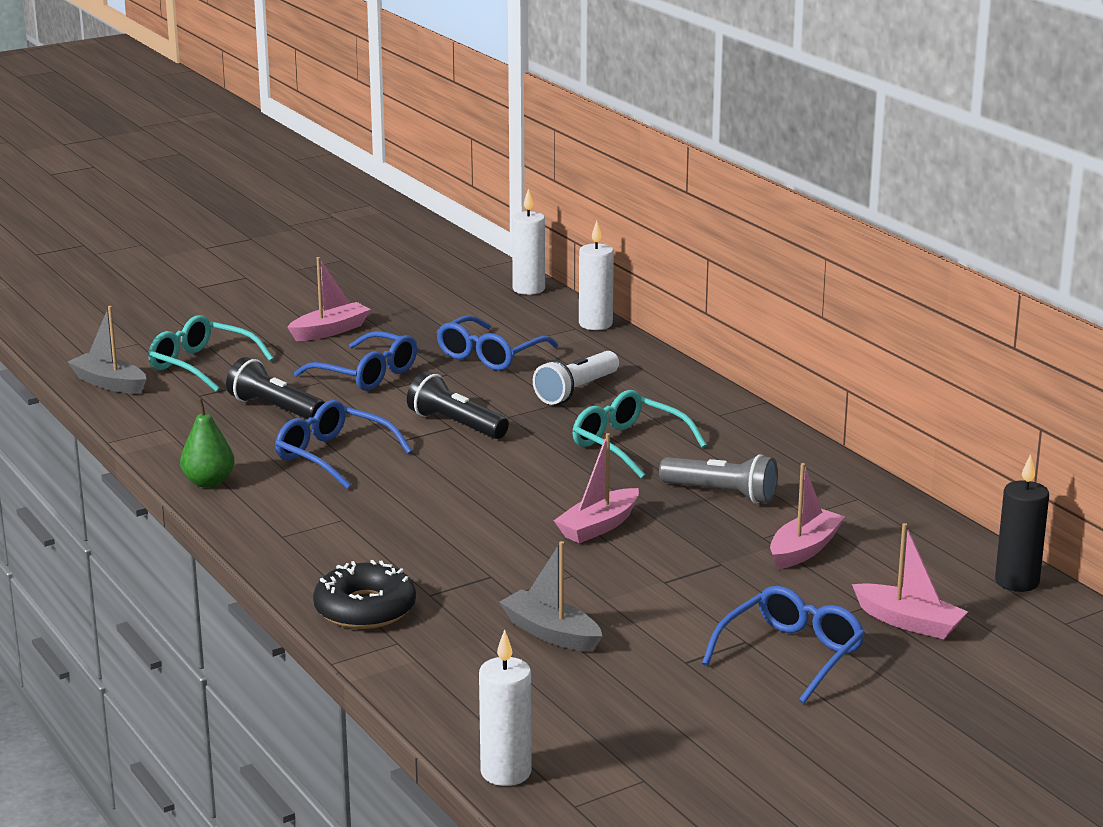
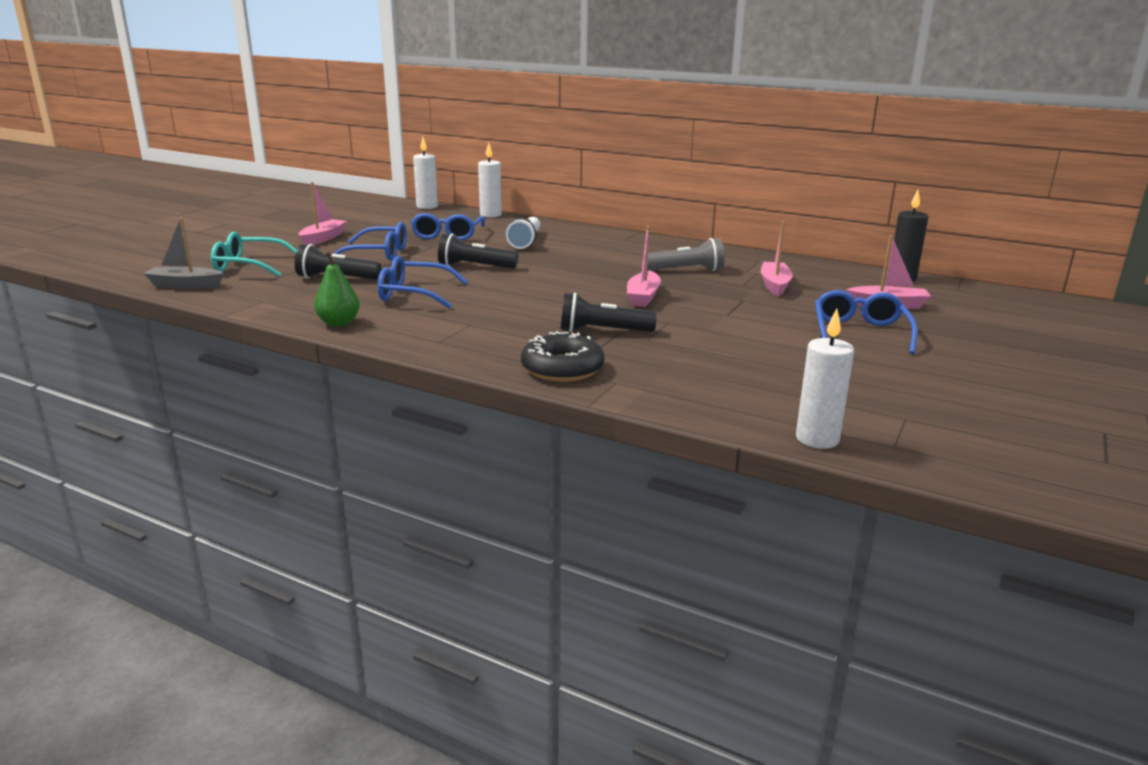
camera: 30 degrees left, 0 degrees up
grey boat [499,541,602,652] -> none
turquoise glasses [573,390,707,478] -> none
none -> black flashlight [560,292,657,332]

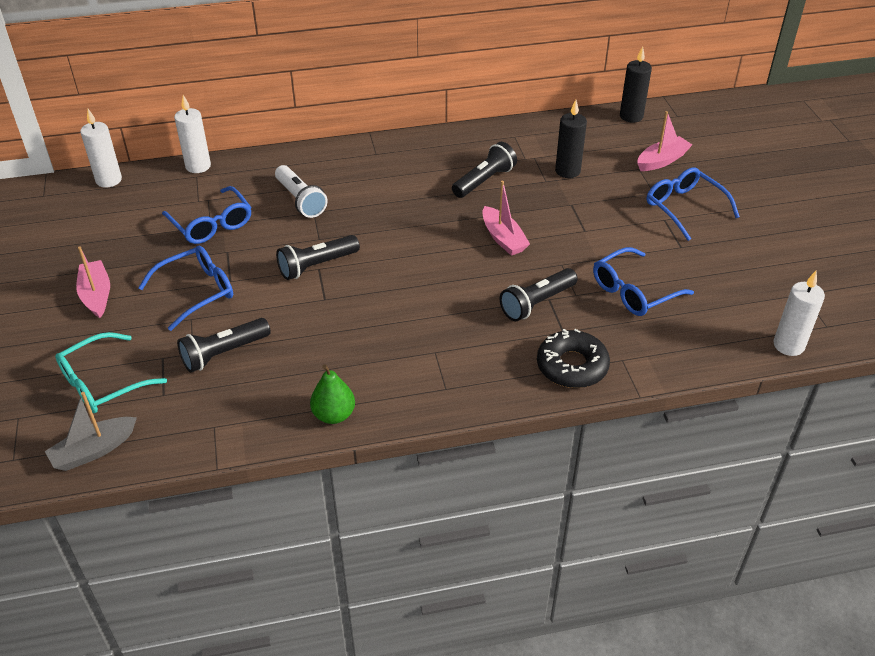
camera: 40 degrees left, 20 degrees up
blue glasses [378,256,468,309] -> blue glasses moved to [593,247,694,316]
grey flashlight [647,238,725,271] -> black flashlight [452,142,517,198]
pink boat [761,221,793,297] -> black candle [555,100,587,178]

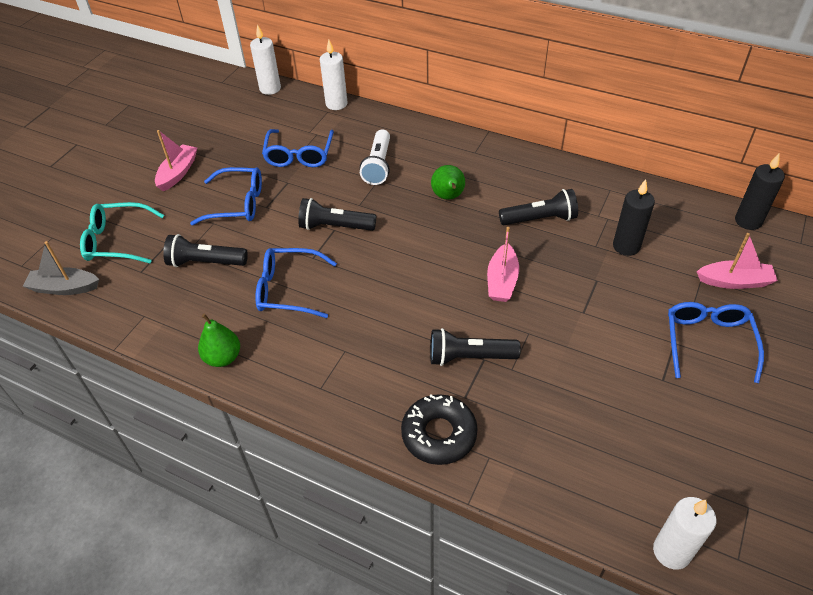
camera: 40 degrees right, 5 degrees up
blue glasses [593,247,694,316] -> blue glasses moved to [255,248,337,318]
none -> green pear [431,165,465,200]

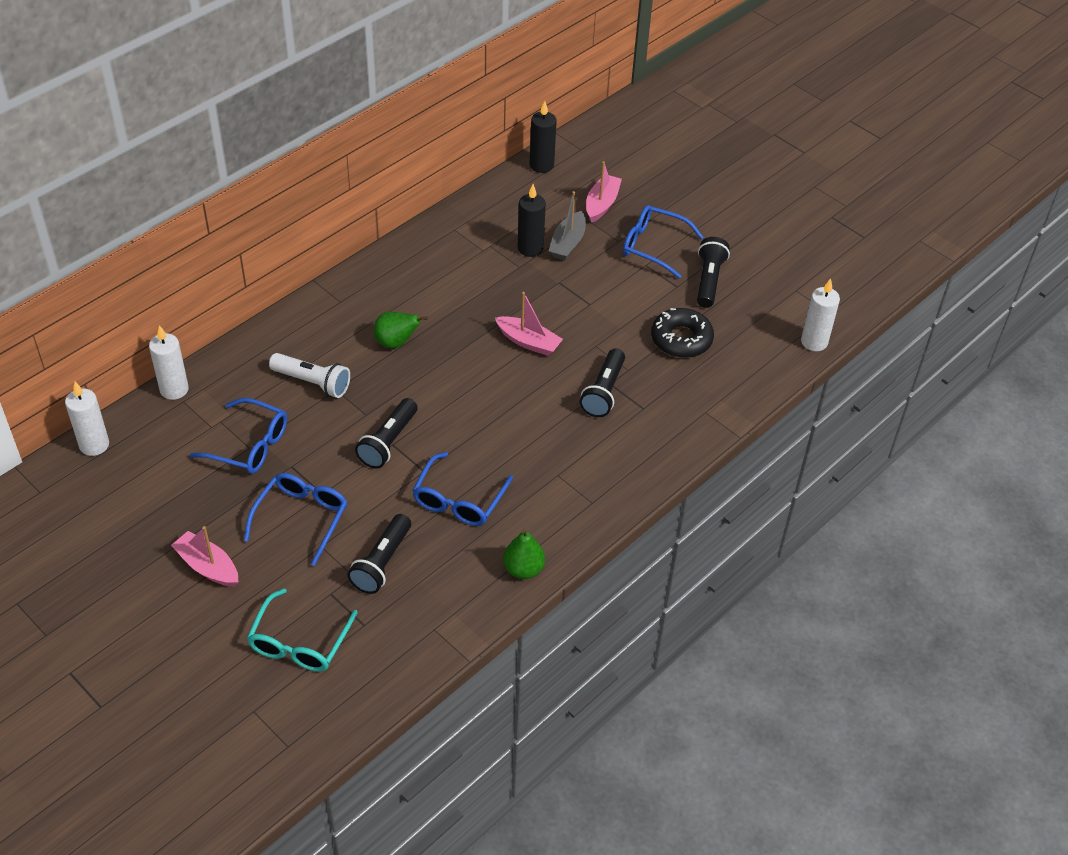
camera: 75 degrees left, 0 degrees up
grey boat [23,241,99,295] -> grey boat moved to [549,191,586,261]
black donut [401,394,478,465] -> black donut moved to [651,308,714,358]
black flashlight [499,189,578,225] -> black flashlight moved to [697,237,730,308]

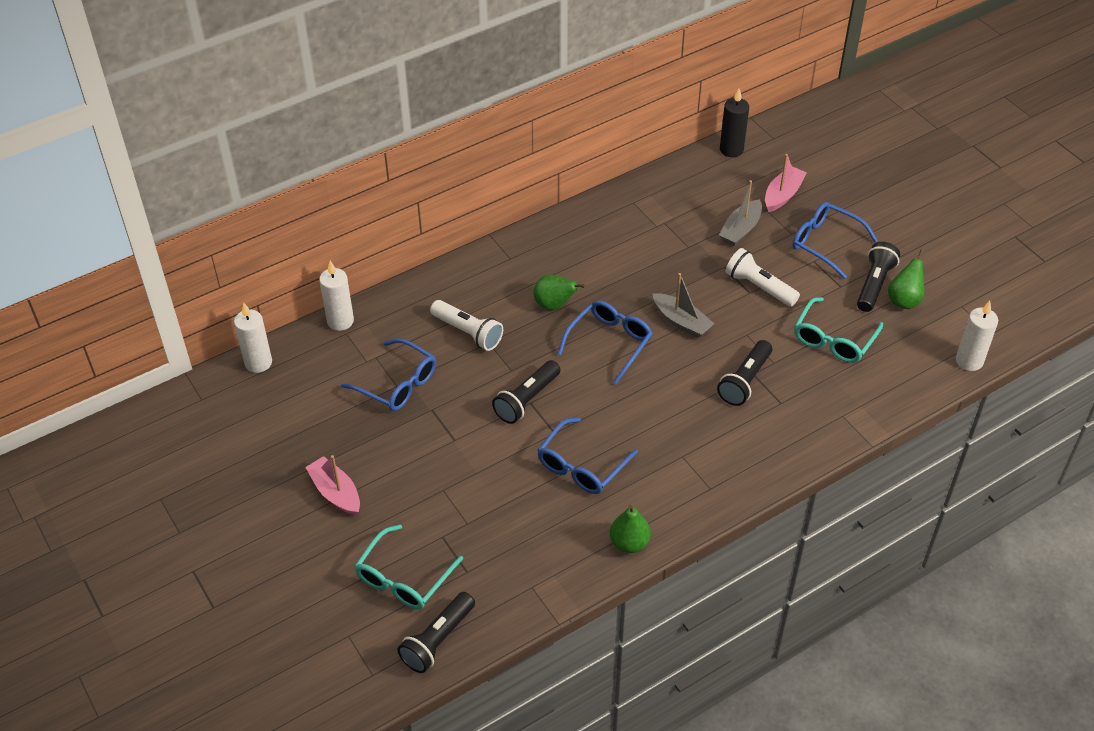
camera: 15 degrees right, 0 degrees up
blue glasses [244,473,348,566] -> blue glasses moved to [558,300,653,384]
black flashlight [347,514,411,594] -> black flashlight moved to [397,592,475,673]
pink boat [495,292,563,356] -> grey boat [652,273,714,338]
black candle [518,184,546,257] -> none
black donut [651,308,714,358] -> turquoise glasses [794,297,883,363]
none -> white flashlight [725,248,800,307]
none -> green pear [888,249,924,309]

